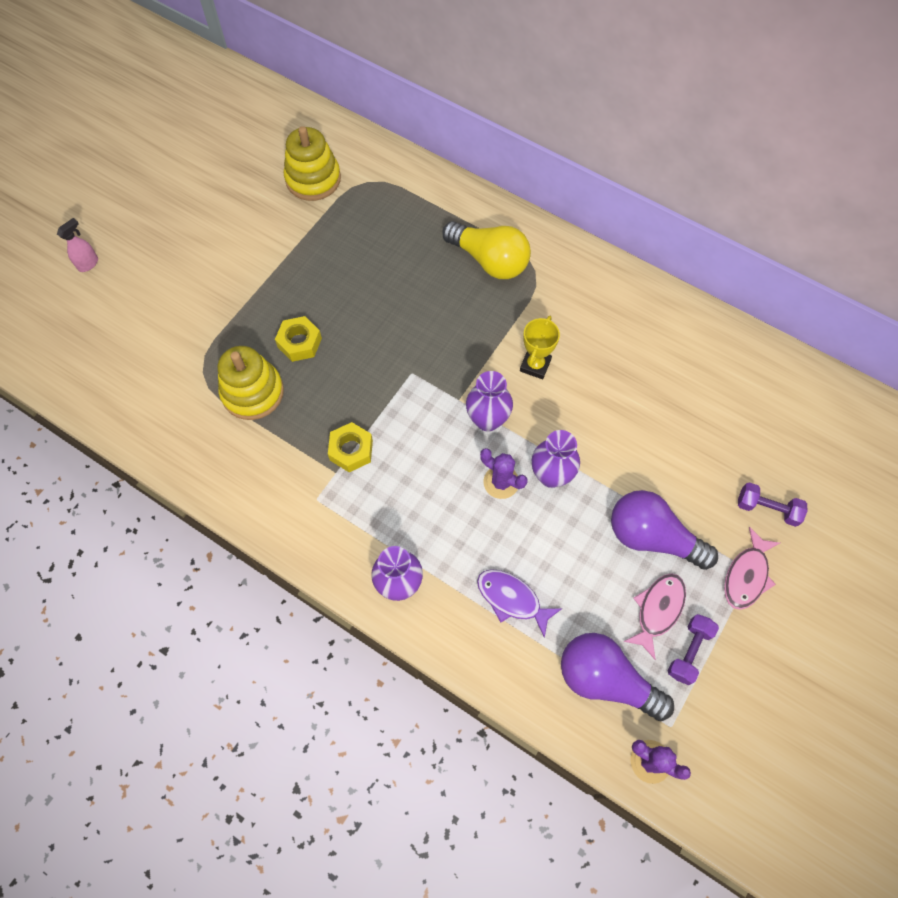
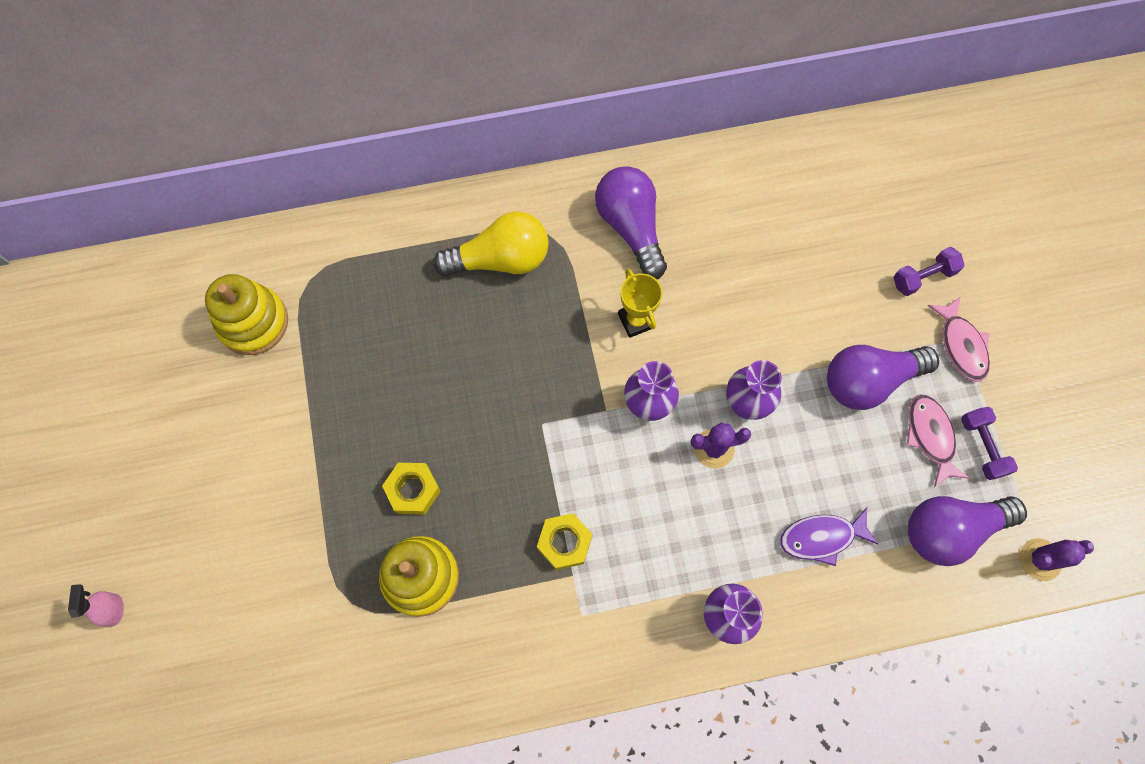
camera: 45 degrees left, 5 degrees up
none -> purple light bulb [595,166,667,279]

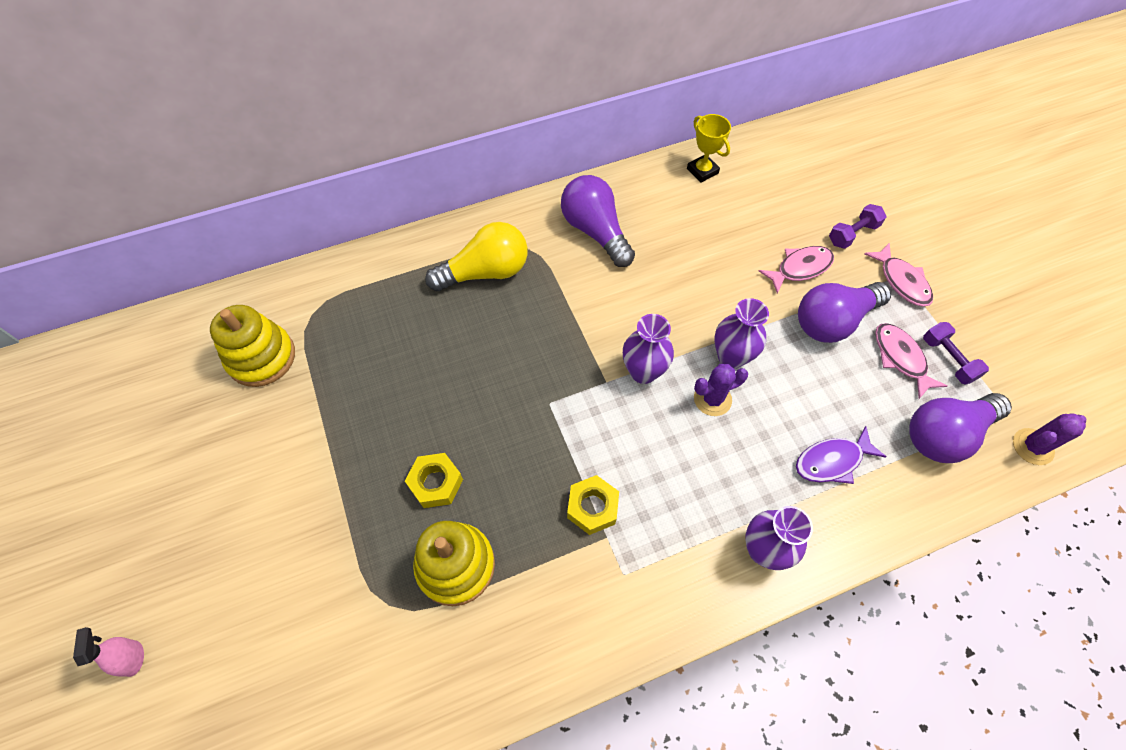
camera: 10 degrees left, 10 degrees down
yellow trophy [618,269,663,338] -> yellow trophy moved to [687,114,731,183]
none -> pink fish [759,246,834,293]

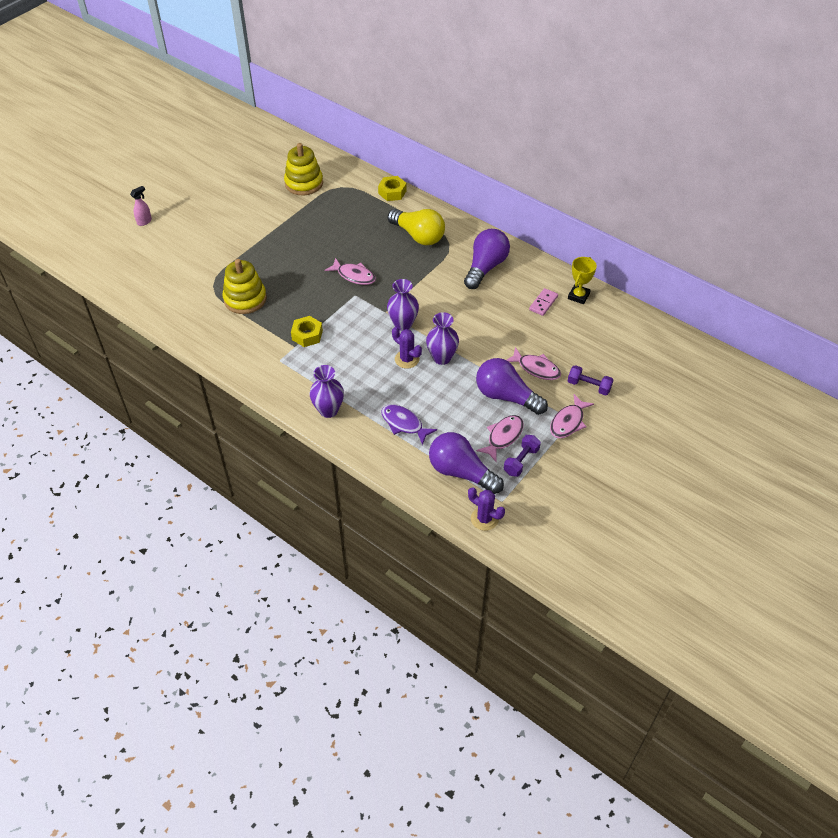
camera: 60 degrees right, 10 degrees down
yellow nut [405,453,463,508] -> yellow nut moved to [378,176,407,201]
none -> pink fish [324,258,376,285]
none -> pink domino [529,288,558,316]

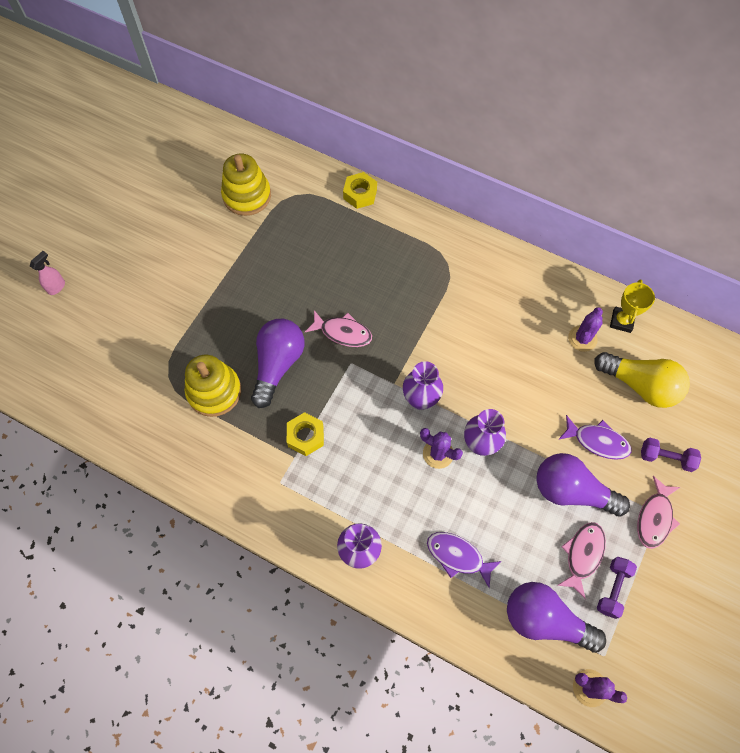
camera: 10 degrees left, 15 degrees up
yellow light bulb [387,209,445,245] -> yellow light bulb moved to [594,352,690,408]
purple light bulb [464,229,510,289] -> purple light bulb moved to [251,319,304,408]
pink fish [506,347,561,380] -> purple fish [558,415,631,460]
pink domino [529,288,558,316] -> purple cactus [568,307,603,352]

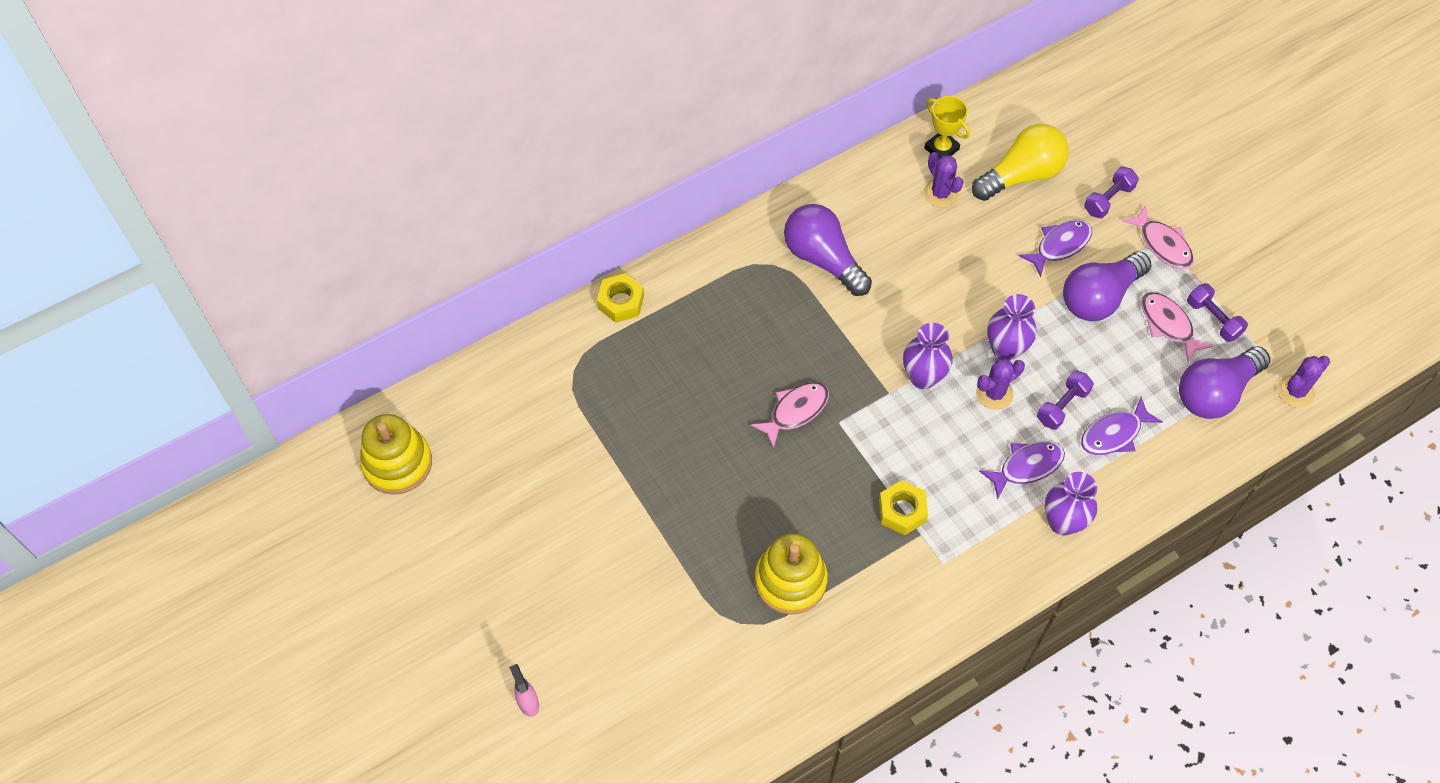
camera: 60 degrees left, 5 degrees down
yellow stacking toy [221,154,271,216] -> yellow stacking toy moved to [360,414,432,495]
purple light bulb [251,319,304,408] -> purple light bulb moved to [784,204,872,296]
none -> purple fish [979,441,1065,499]
none -> purple dumbbell [1037,370,1094,430]

